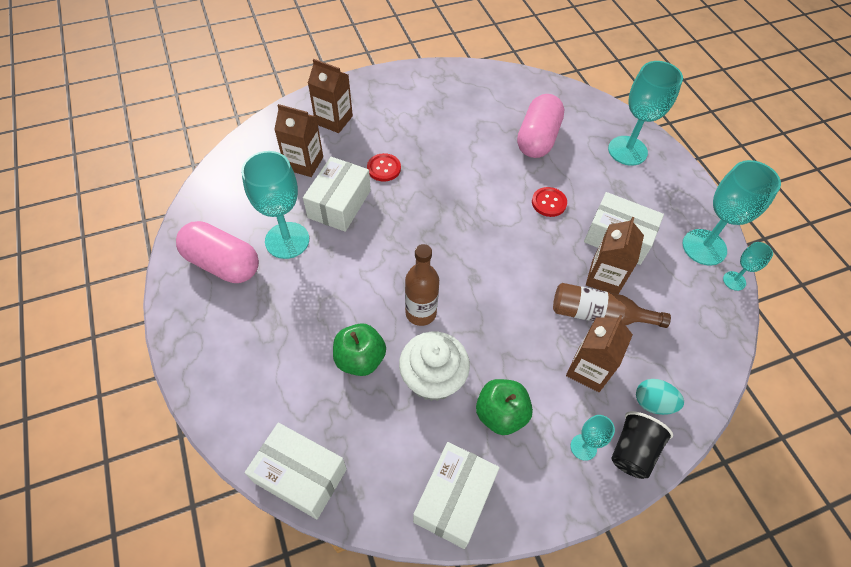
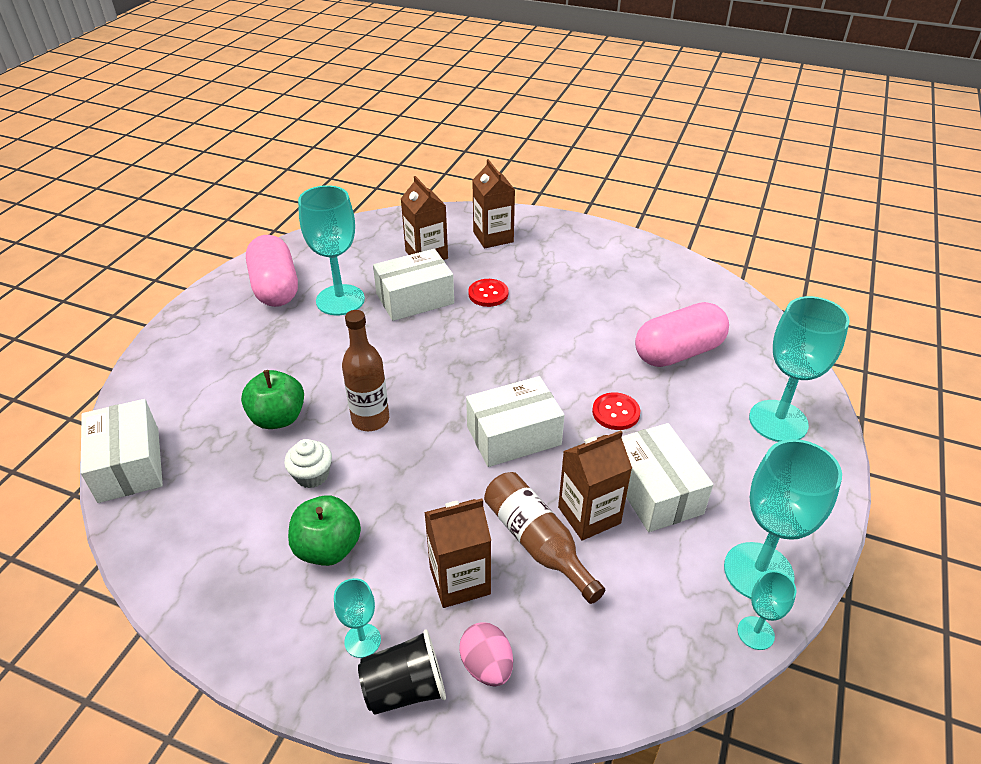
camera: 45 degrees right, 15 degrees down
white cupcake [399,331,470,401] -> white cupcake [284,439,332,488], size x0.56
white box [413,442,500,549] -> white box moved to [466,376,564,467]
turquoise egg [636,379,684,415] -> pink egg [459,622,513,686]

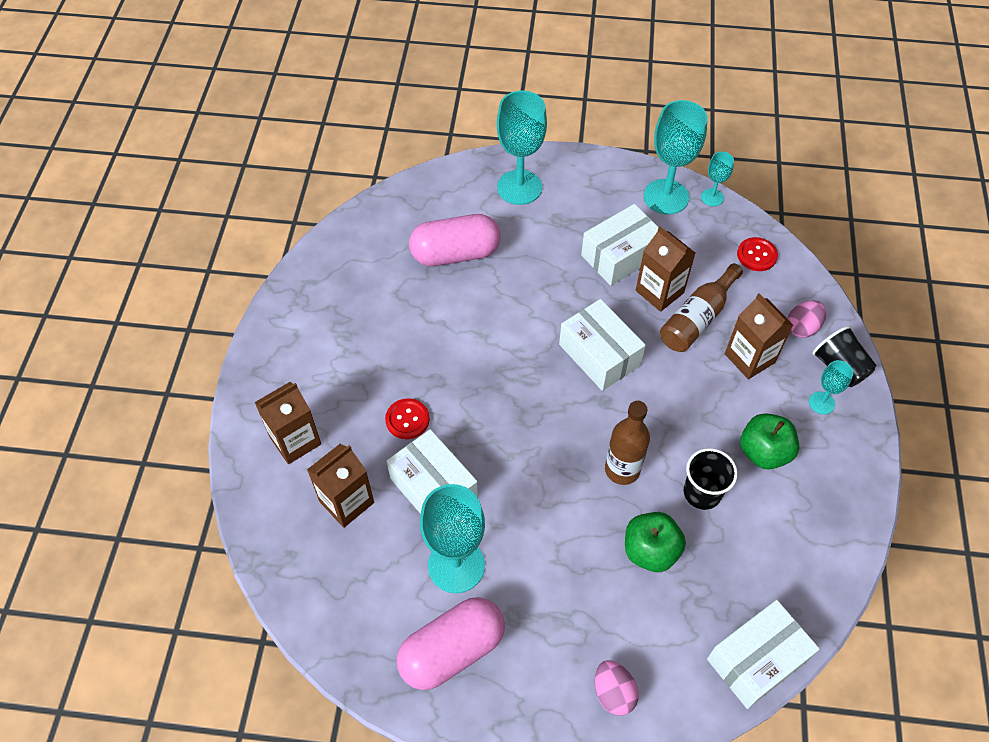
camera: 105 degrees left, 15 degrees up
white cupcake [284,439,332,488] -> black cup [684,448,738,510]
red button [592,392,640,430] -> red button moved to [737,237,778,271]
pink capsule [635,302,729,367] -> pink capsule turned 60 degrees counterclockwise [409,214,501,266]
none -> pink egg [595,660,639,716]

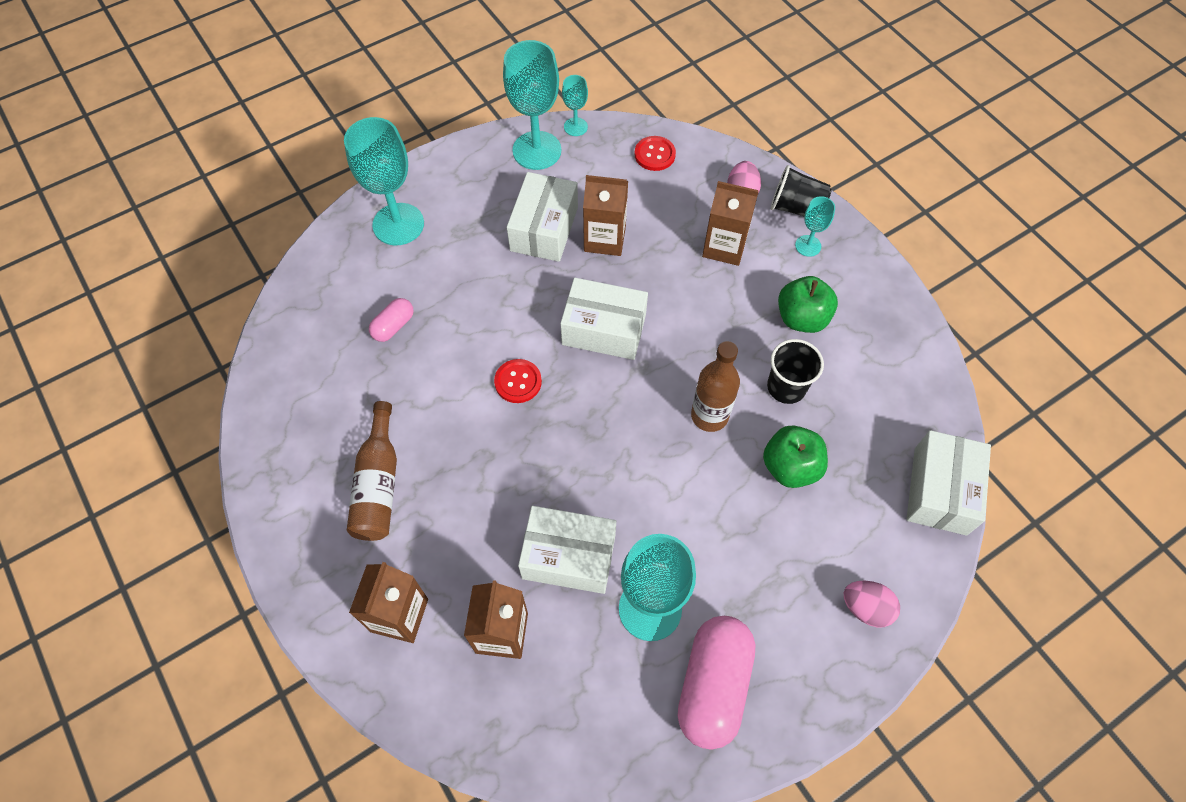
camera: 40 degrees left, 5 degrees up
red button [385,398,430,439] -> red button moved to [494,359,542,403]
pink capsule [409,214,501,266] -> pink capsule [369,298,414,342], size x0.50
brown bottle [660,263,743,352] -> brown bottle moved to [347,401,397,541]

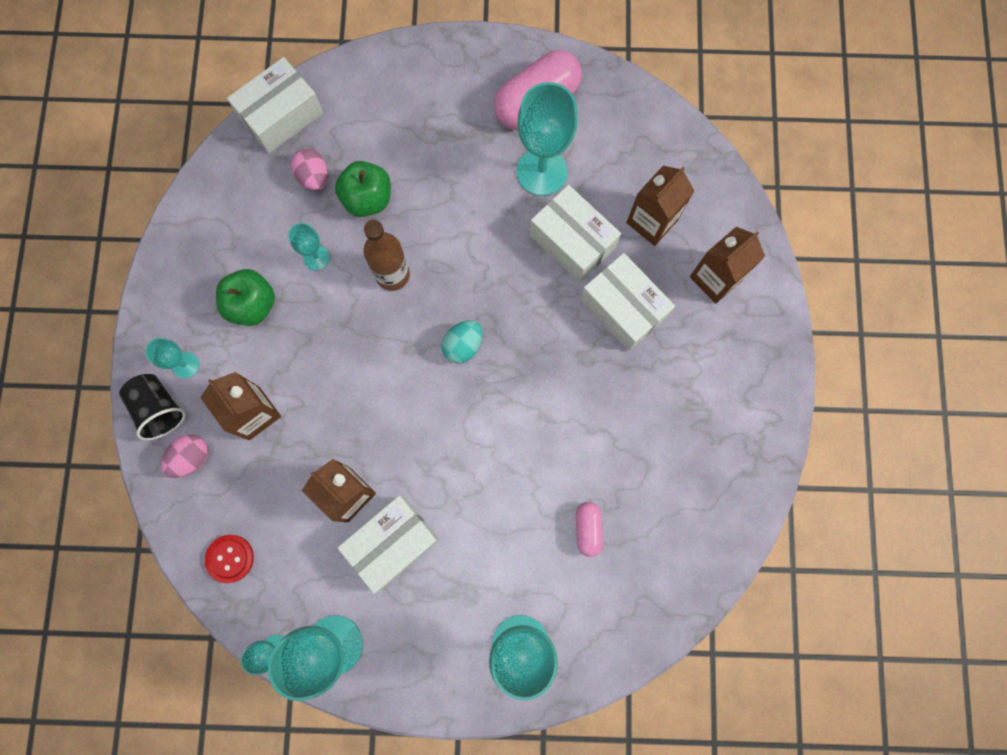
camera: 145 degrees left, 15 degrees up
brown bottle [347,401,397,541] -> none
pink capsule [369,298,414,342] -> pink capsule turned 75 degrees counterclockwise [576,502,603,557]
red button [494,359,542,403] -> none
white box [560,278,648,360] -> white box moved to [580,253,675,351]
black cup [767,339,824,404] -> turquoise goblet [288,223,330,271]
pink egg [844,581,900,627] -> pink egg moved to [291,149,328,191]
none -> turquoise egg [441,320,483,364]

